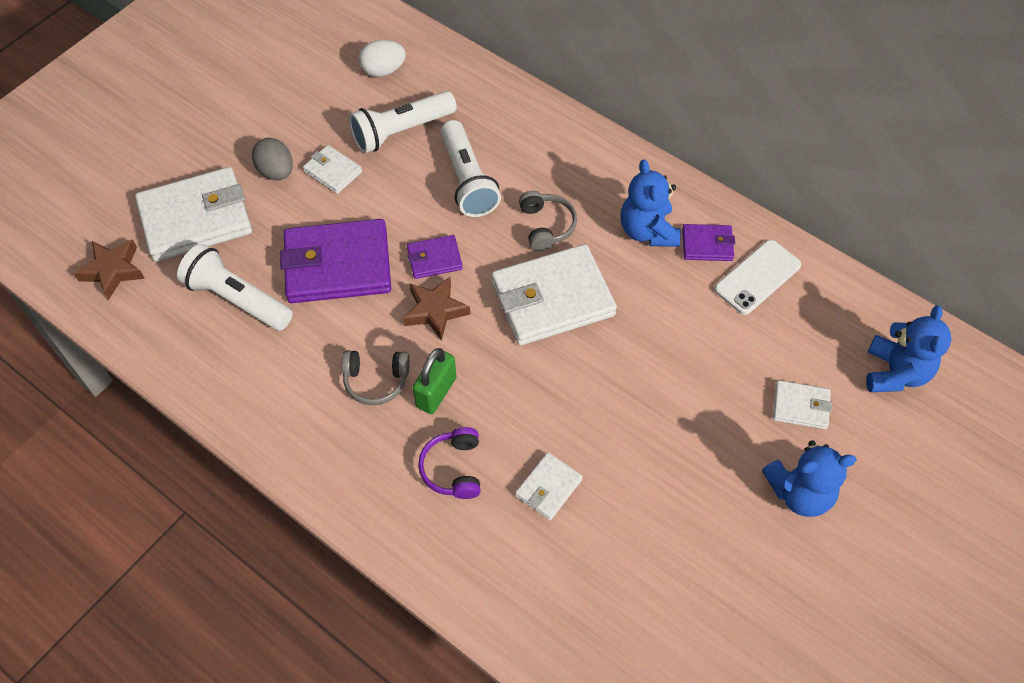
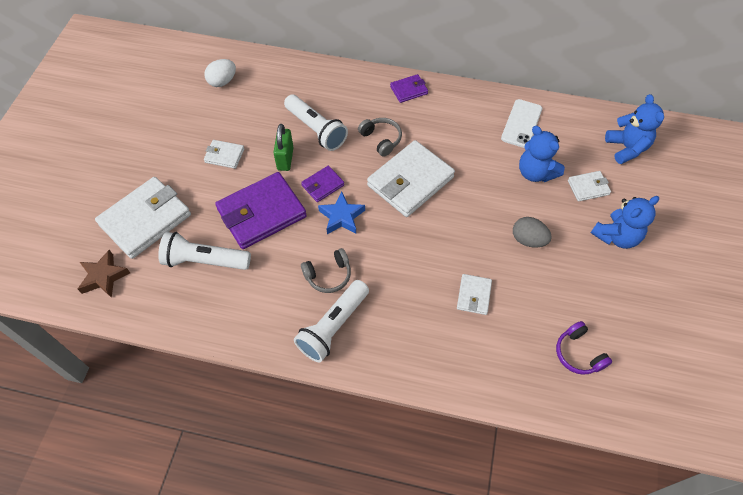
camera: 25 degrees left, 0 degrees up
grey egg [252,138,293,181] -> grey egg moved to [513,217,552,248]
white flashlight [349,91,457,153] -> white flashlight moved to [294,280,369,362]
brown star [403,277,470,341] -> blue star [318,192,365,234]
green padlock [412,348,457,414] -> green padlock moved to [273,124,294,171]
purple headphones [418,427,481,499] -> purple headphones moved to [556,321,612,375]
blue teddy bear [620,159,681,247] -> blue teddy bear moved to [519,126,565,182]
purple wallet [682,224,735,261] -> purple wallet moved to [390,74,428,103]

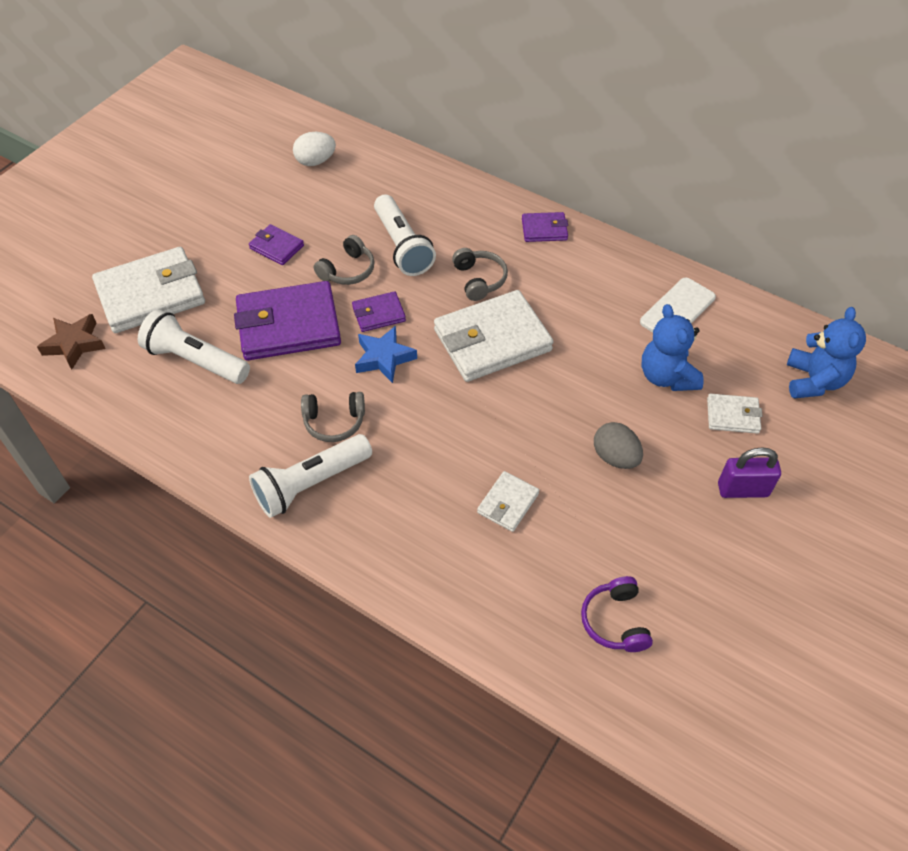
camera: 20 degrees right, 5 degrees down
white wallet [204,140,244,169] -> purple wallet [249,224,304,265]
green padlock [273,124,294,171] -> grey headphones [313,235,375,285]
blue teddy bear [591,196,659,249] -> purple padlock [718,448,781,498]

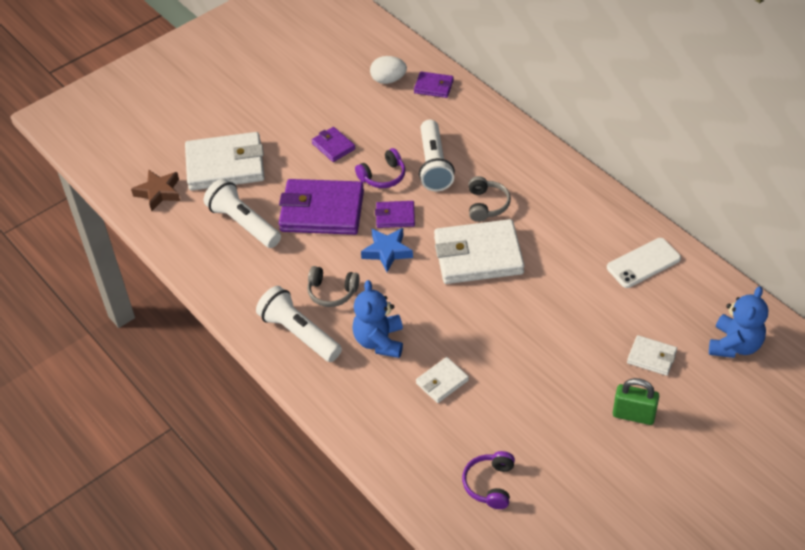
camera: 20 degrees right, 5 degrees down
white flashlight [249,434,372,518] -> white flashlight turned 60 degrees clockwise [256,286,342,362]
grey headphones [313,235,375,285] -> purple headphones [355,148,405,188]
purple wallet [522,212,568,242] -> purple wallet moved to [414,71,454,98]
grey egg [594,422,643,469] -> none
blue teddy bear [642,304,704,391] -> blue teddy bear moved to [353,280,403,358]
purple padlock [718,448,781,498] -> green padlock [613,378,659,425]

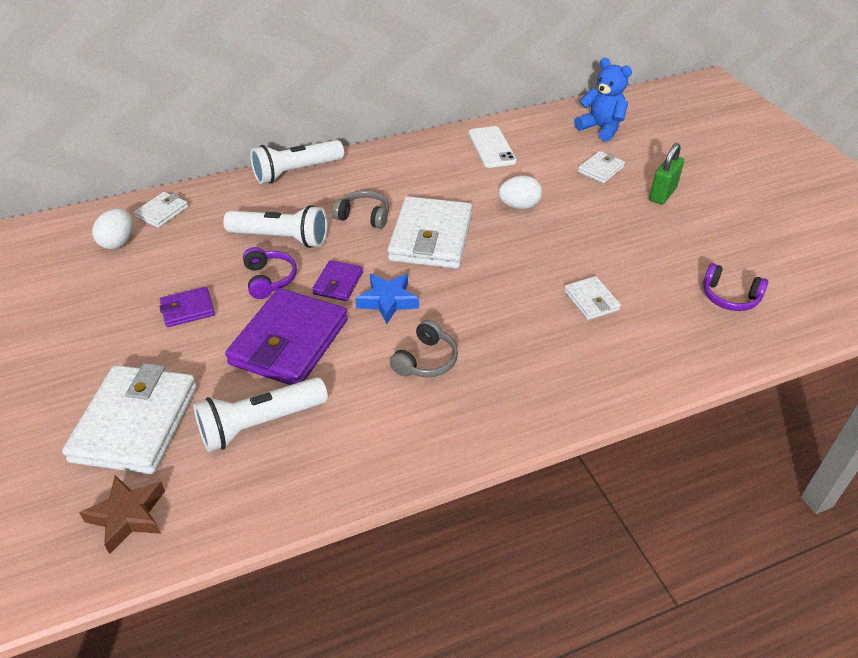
camera: 75 degrees left, 5 degrees down
white flashlight [256,286,342,362] -> white flashlight moved to [250,140,344,184]
blue teddy bear [353,280,403,358] -> none
purple wallet [414,71,454,98] -> white wallet [134,192,188,228]
none -> white egg [498,176,542,209]

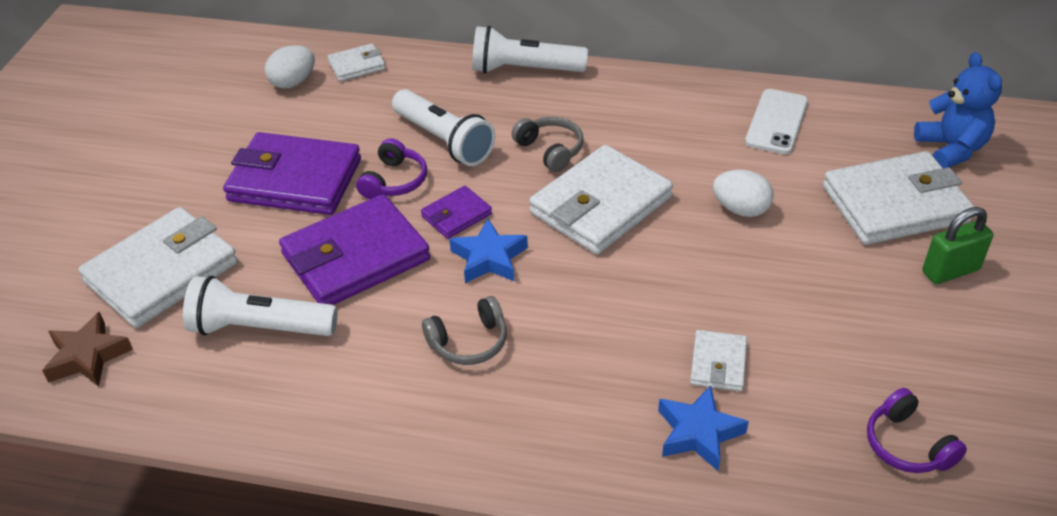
camera: 35 degrees right, 0 degrees up
purple wallet [159,287,215,327] -> purple wallet [223,132,361,215], size x2.06
white wallet [578,151,625,183] -> white wallet [823,151,974,245], size x2.06
none -> blue star [658,385,749,471]

